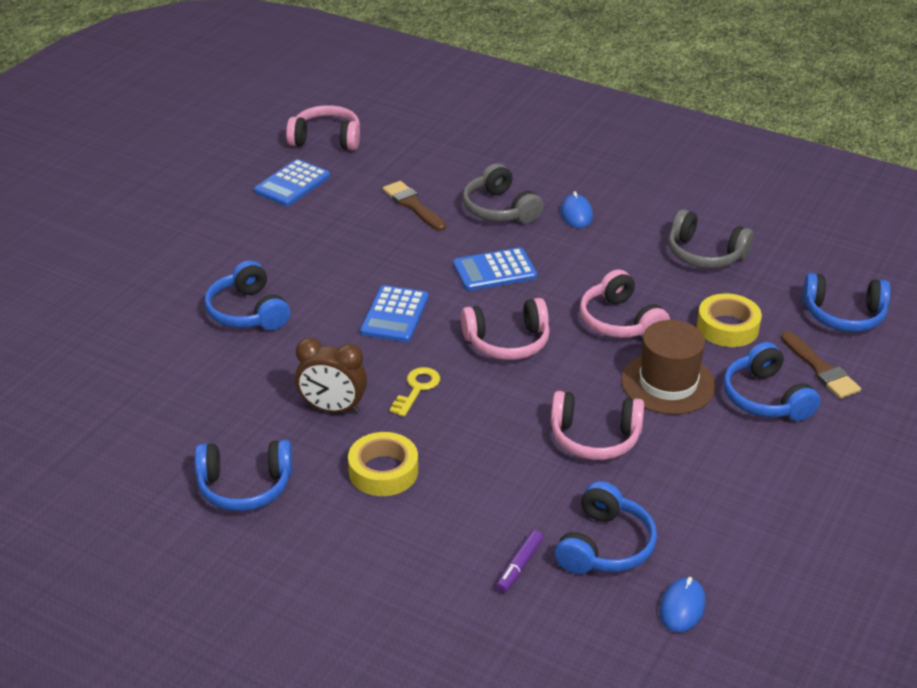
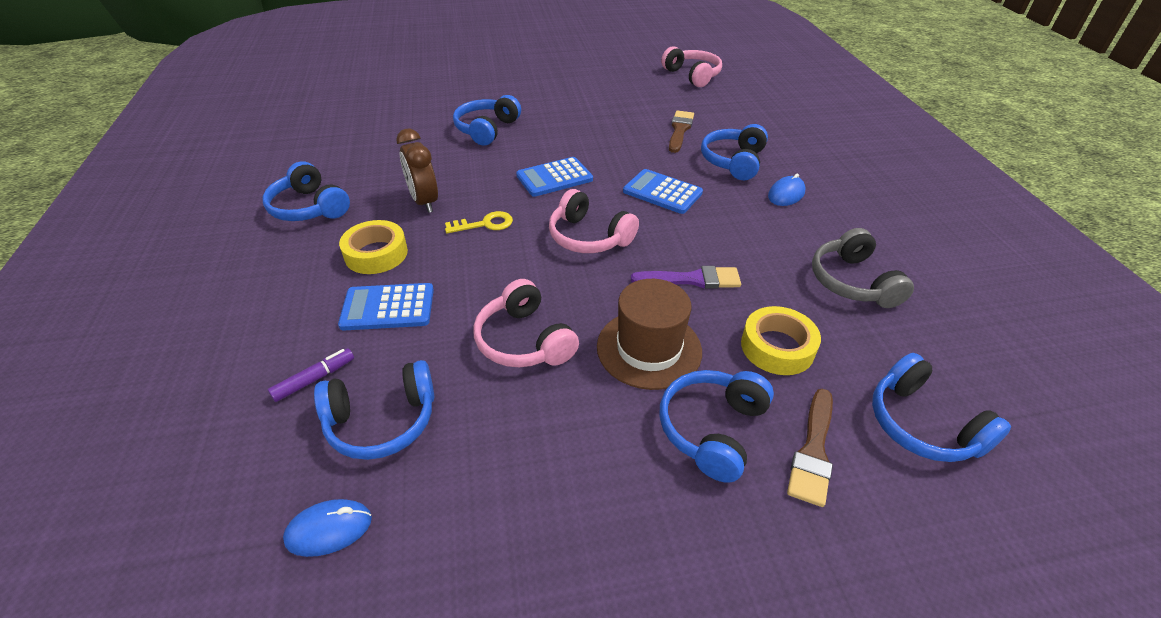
camera: 50 degrees right, 5 degrees up
blue calculator [254,159,330,206] -> blue calculator moved to [338,283,434,330]
grey headphones [462,163,544,223] -> blue headphones [701,124,768,180]
purple marker [496,530,543,593] -> purple marker turned 150 degrees clockwise [268,348,354,402]
pink headphones [580,270,670,338] -> purple brush [631,266,741,289]

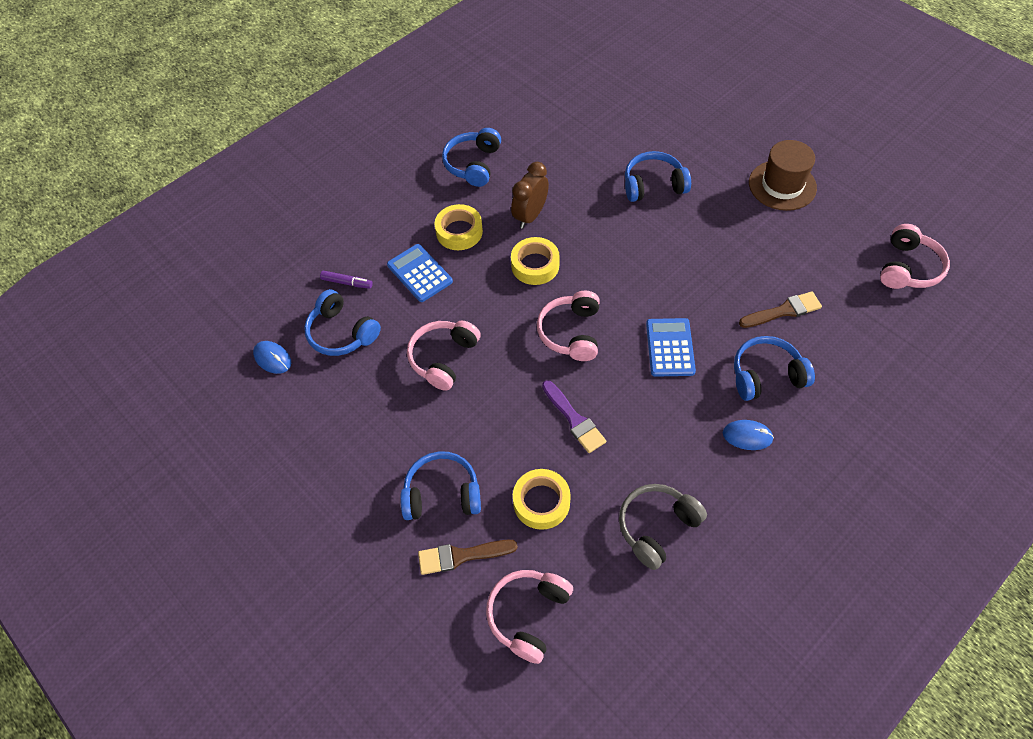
camera: 60 degrees right, 15 degrees up
yellow key [445,211,513,233] -> yellow tape [511,237,560,285]
blue calculator [516,157,593,197] -> none
brown hat [597,279,702,390] -> brown hat moved to [749,140,817,211]
blue headphones [872,353,1011,462] -> pink headphones [486,570,573,664]

